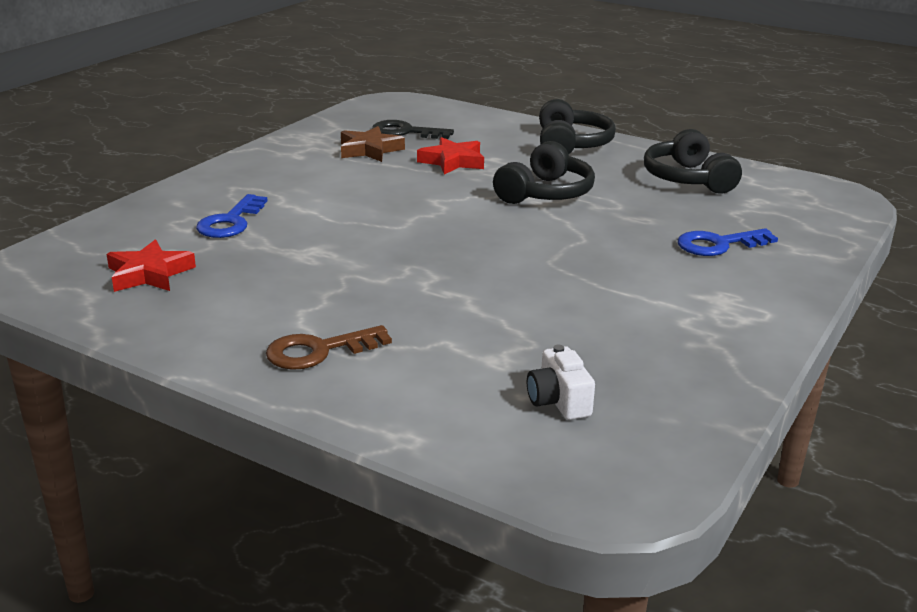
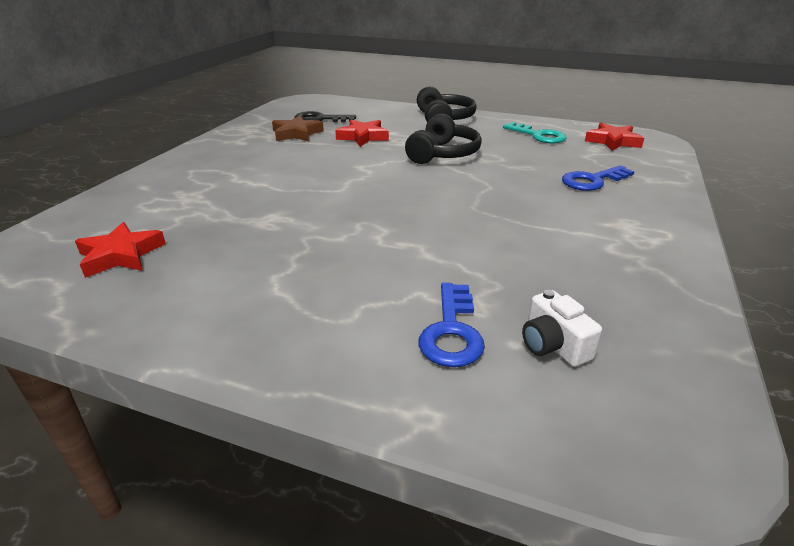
camera: 10 degrees left, 5 degrees up
blue key [196,194,268,238] -> blue key moved to [419,283,485,367]
brown key [266,325,392,370] -> none
black headphones [644,129,742,193] -> turquoise key [503,122,567,143]
none -> red star [585,122,644,151]

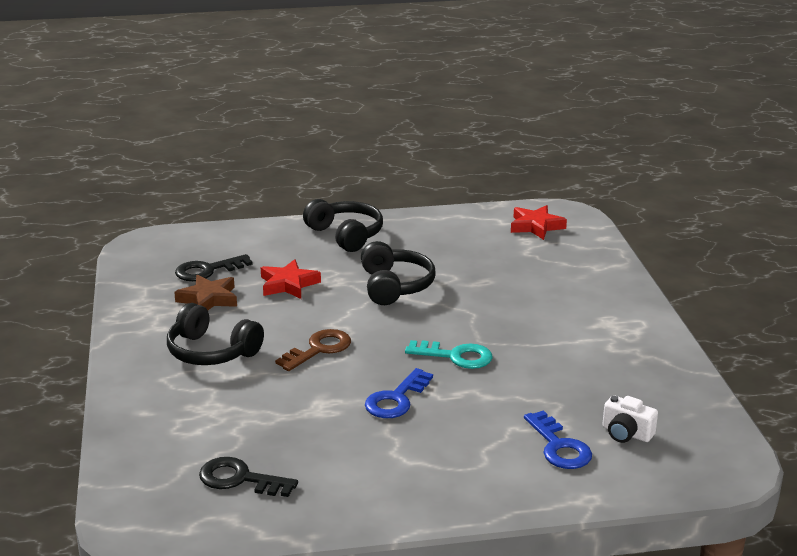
camera: 30 degrees left, 5 degrees down
red star [75,222,166,278] -> black key [199,457,298,497]
turquoise key [503,122,567,143] -> turquoise key moved to [405,340,493,369]
blue key [562,165,634,191] -> blue key moved to [365,368,433,418]
none -> black headphones [167,303,264,365]
none -> brown key [275,329,351,371]

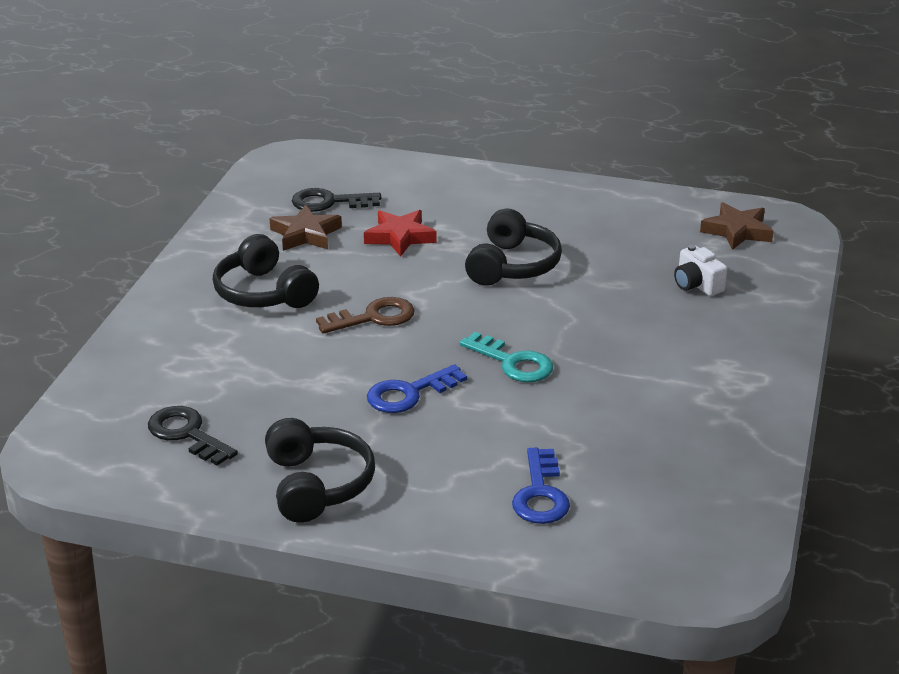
camera: 25 degrees right, 5 degrees up
black headphones [303,199,383,252] -> black headphones moved to [265,418,375,523]
red star [511,205,567,240] -> brown star [700,202,774,250]
white camera [602,395,658,443] -> white camera moved to [674,245,727,296]

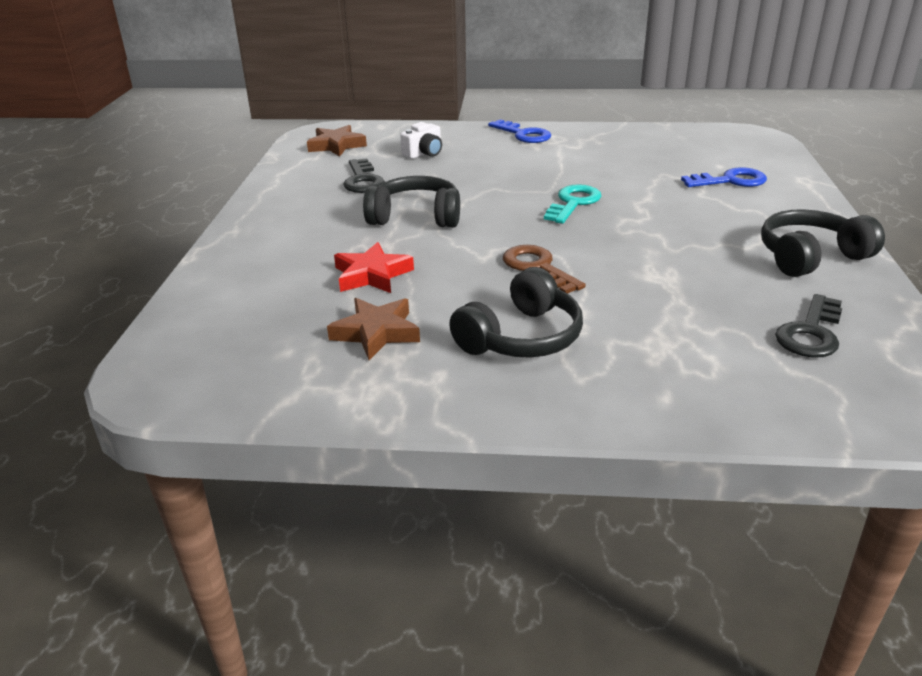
camera: 100 degrees left, 0 degrees up
black key [292,188,381,212] -> black key moved to [343,158,385,193]
blue key [367,364,467,413] -> blue key moved to [488,119,551,143]

